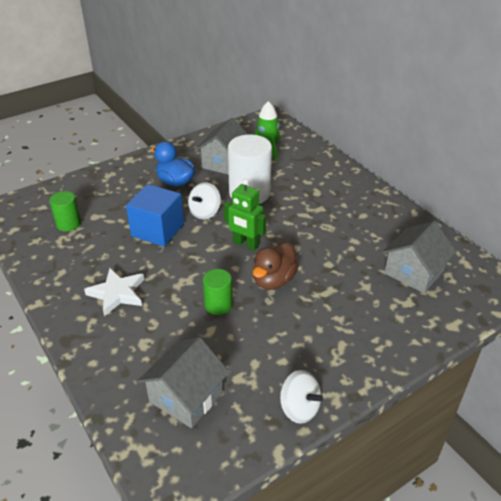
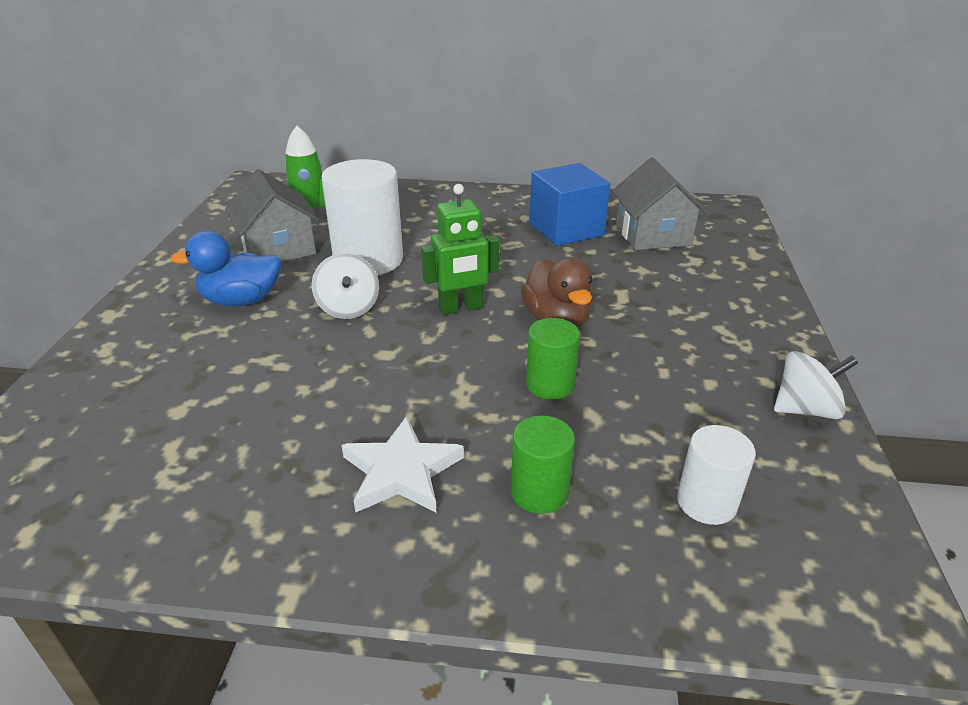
camera: 50 degrees left, 5 degrees down
green cylinder [50,191,81,231] -> green cylinder moved to [511,415,575,514]
blue cube [126,184,184,247] -> blue cube moved to [529,163,610,246]
grey house [138,337,229,428] -> white cylinder [677,425,756,525]

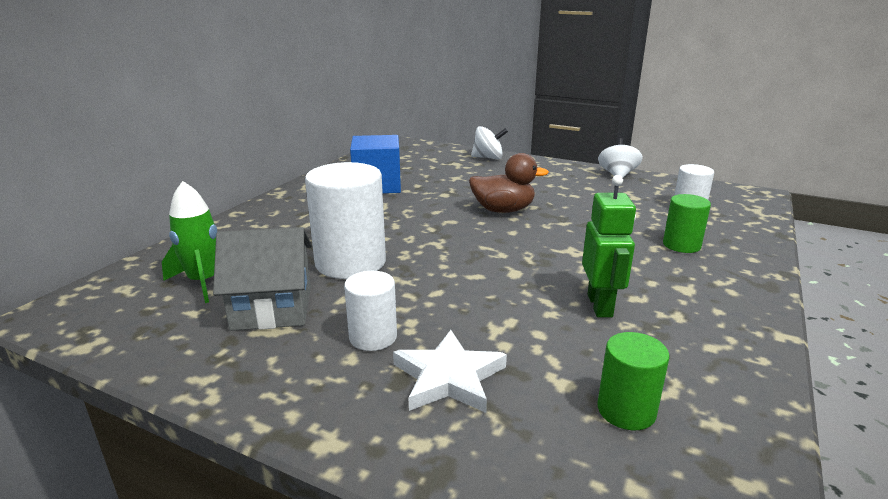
camera: 70 degrees left, 10 degrees down
blue duck [170,231,282,306] -> white cylinder [344,271,397,351]
white spinning top [312,253,379,319] -> white spinning top moved to [471,126,508,159]
white star [341,416,464,513] -> white star moved to [393,330,507,413]
green robot [421,184,499,315] -> green robot moved to [582,175,636,318]
green cylinder [526,318,580,400] -> green cylinder moved to [597,332,670,430]
grey house [612,157,708,250] -> none

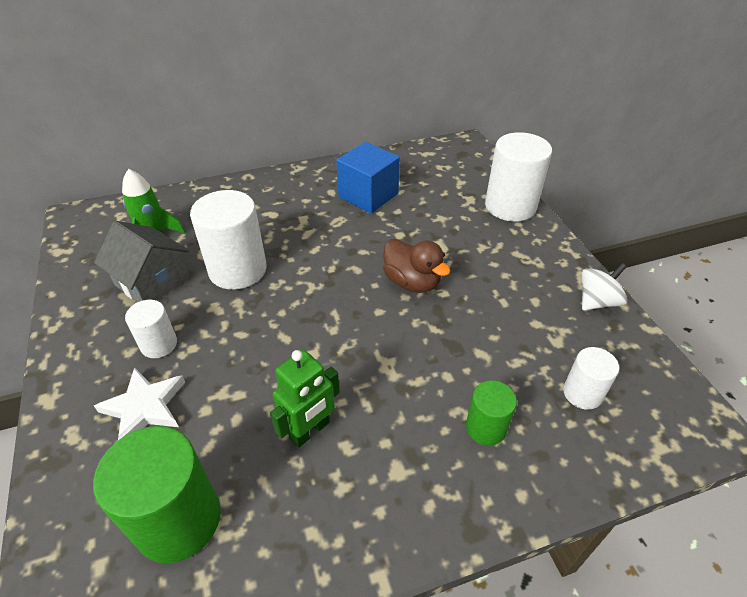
camera: 45 degrees right, 20 degrees up
white spinning top [471,126,508,159] -> white cylinder [485,132,552,222]
green cylinder [597,332,670,430] -> green cylinder [93,426,221,563], size x1.83

